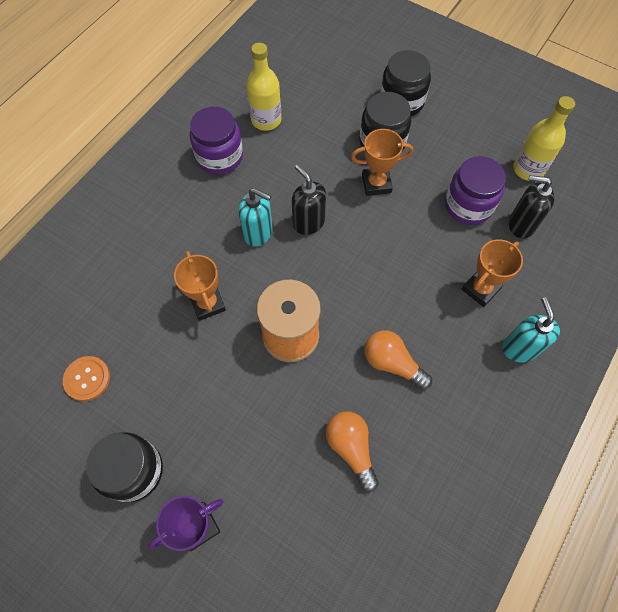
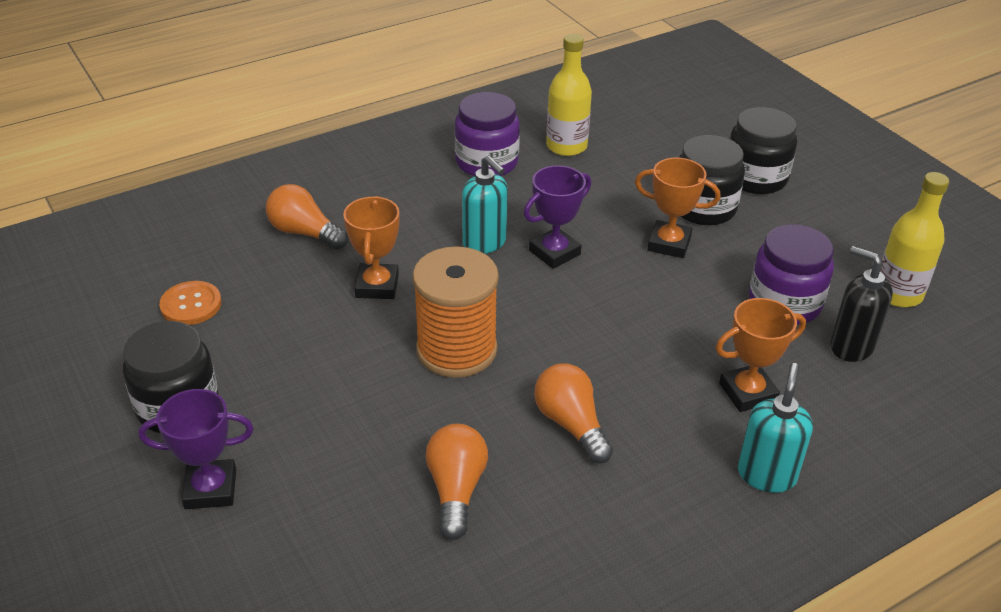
camera: 25 degrees right, 25 degrees down
black soap dispenser [292,164,326,235] -> purple trophy [524,165,591,269]
none -> orange light bulb [266,184,348,250]

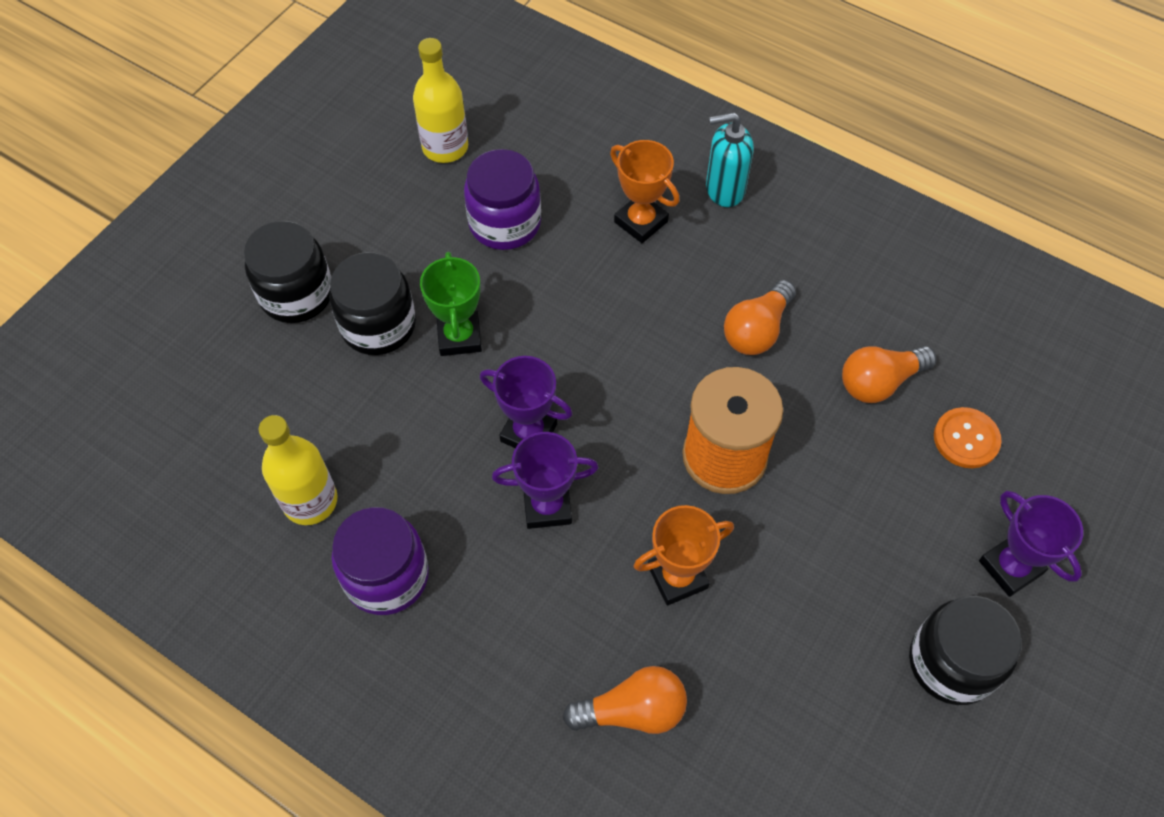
camera: 115 degrees left, 20 degrees up
orange button [159,281,222,325] -> orange button moved to [934,407,1002,468]
orange light bulb [266,184,348,250] -> orange light bulb turned 105 degrees counterclockwise [563,666,687,734]
turquoise soap dispenser [462,155,508,254] -> purple trophy [492,432,598,529]
orange trophy [635,158,721,258] -> green trophy [420,252,482,356]
black soap dispenser [830,246,893,362] -> none

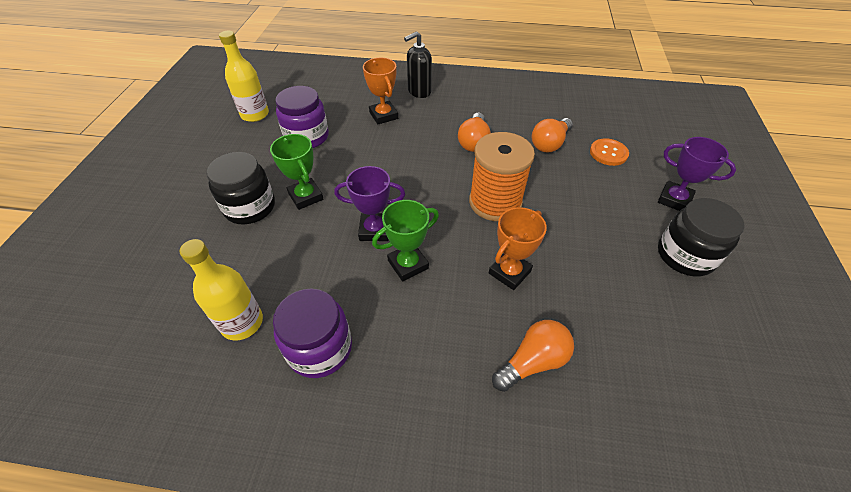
camera: 25 degrees left, 10 degrees down
black jar [244,221,331,323] -> none
purple trophy [492,432,598,529] -> green trophy [372,200,439,282]
orange trophy [610,140,680,243] -> orange trophy turned 45 degrees clockwise [363,58,398,124]
turquoise soap dispenser [706,112,754,207] -> black soap dispenser [404,31,432,98]

